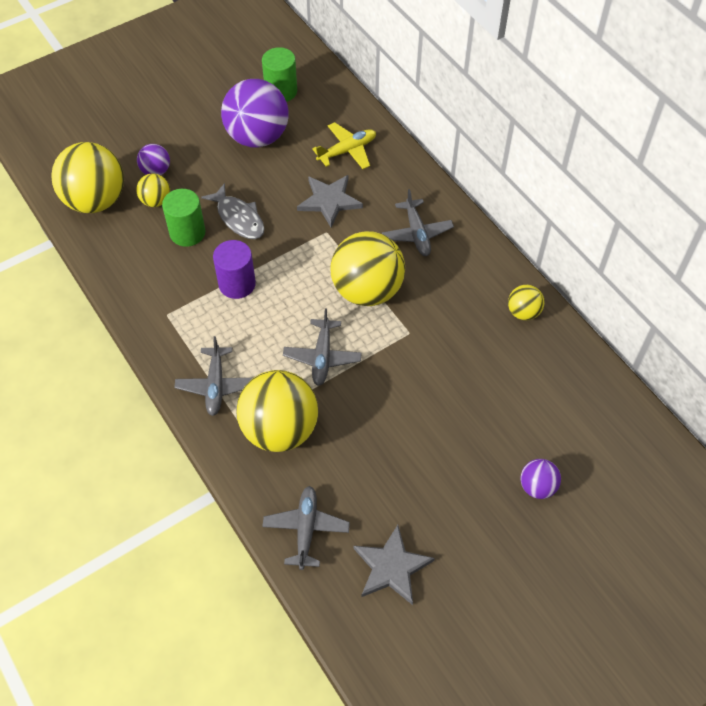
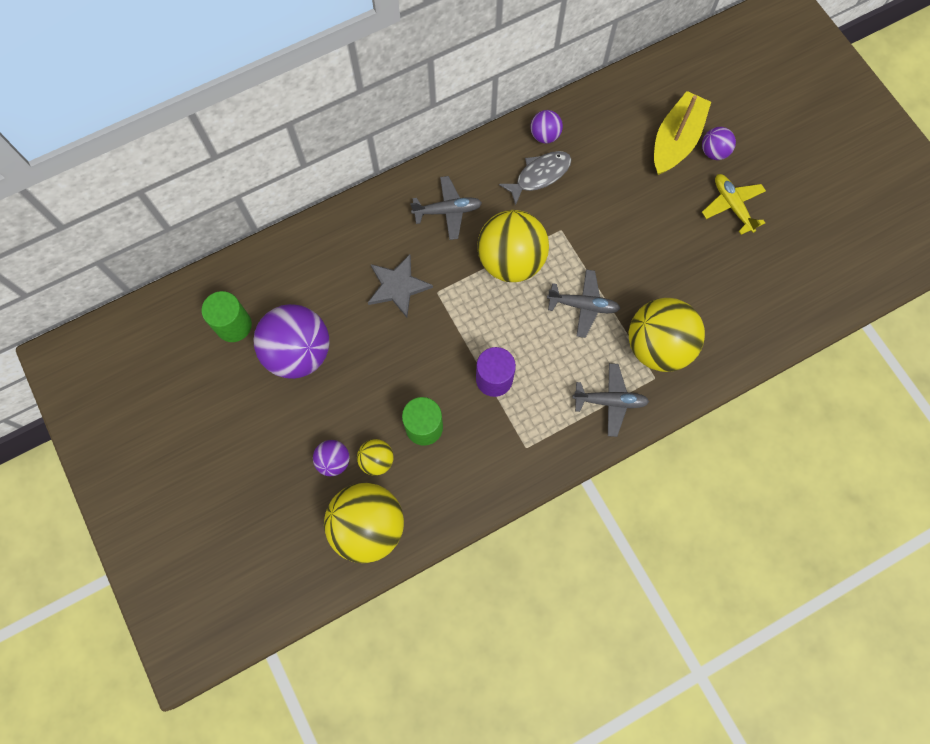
camera: 85 degrees left, 15 degrees up
grey fish [201,183,264,239] -> grey fish moved to [499,151,571,206]
grey plane [262,486,350,570] -> none
yellow plane [312,122,376,169] -> yellow plane moved to [702,174,766,235]
grey star [354,525,435,605] -> none
yellow ball [508,285,545,320] -> purple ball [531,110,563,144]
none -> yellow boat [654,91,711,175]

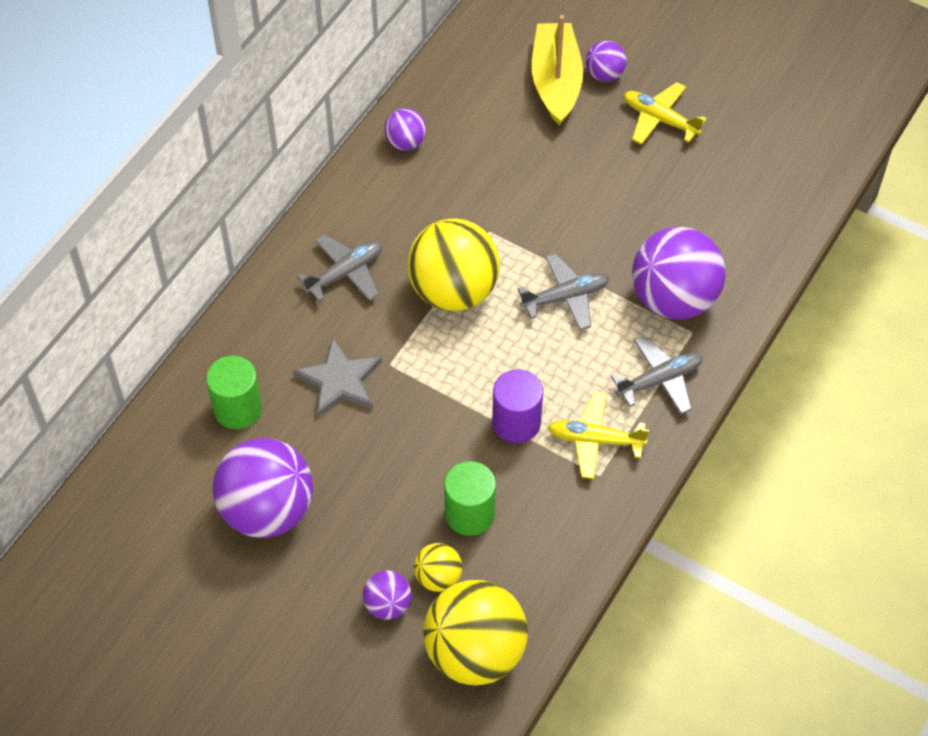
camera: 30 degrees left, 15 degrees down
green cylinder [201,291,252,342] -> green cylinder moved to [206,356,262,429]
grey fish [499,151,571,206] -> none
yellow ball [629,298,705,372] -> purple ball [632,227,726,320]
none -> yellow plane [548,392,649,479]

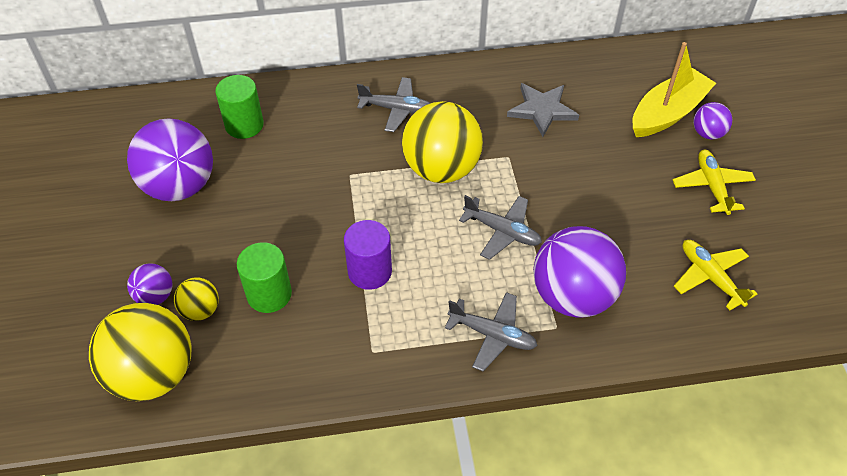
camera: 50 degrees right, 5 degrees down
grey star [293,338,382,418] -> grey star moved to [507,83,579,137]
purple ball [384,108,426,150] -> none
yellow plane [548,392,649,479] -> yellow plane moved to [674,240,757,310]

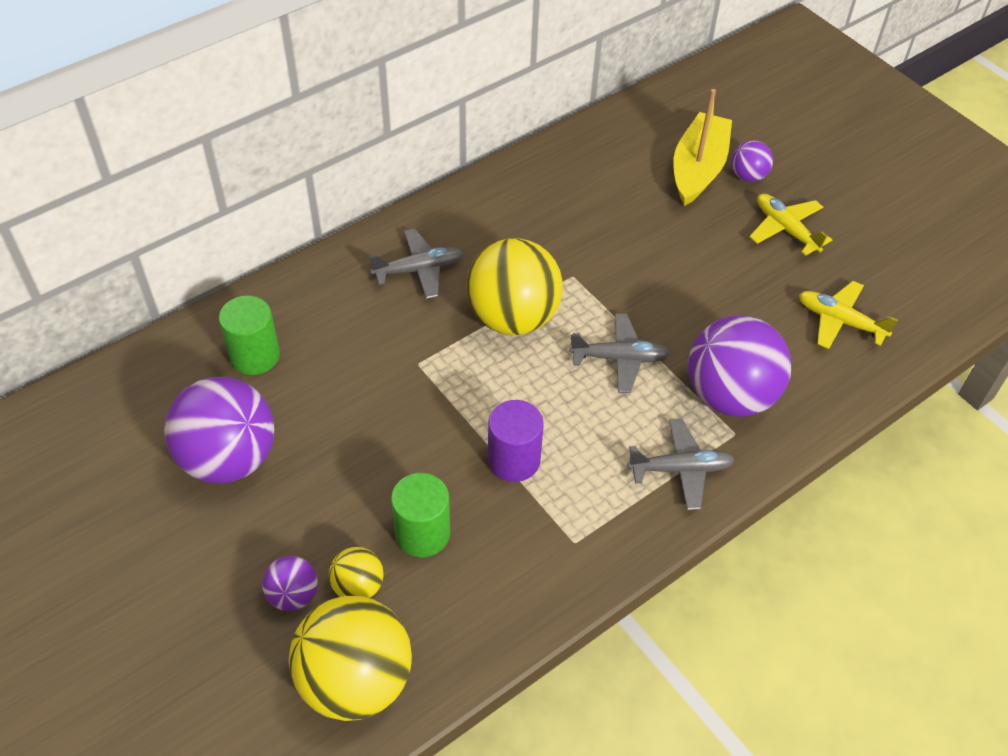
camera: 30 degrees left, 0 degrees up
grey star [507,83,579,137] -> none

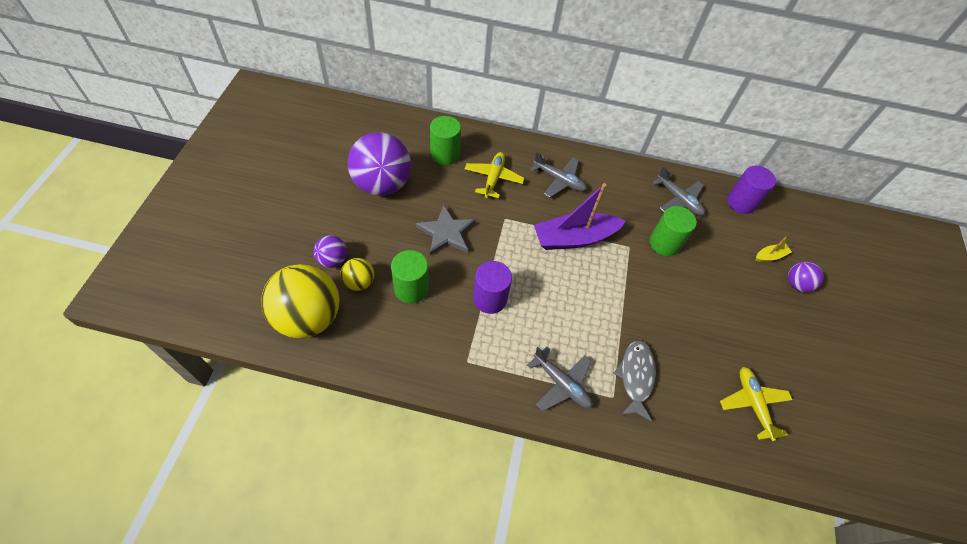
camera: 45 degrees right, 5 degrees up
yellow ball [467,238,563,335] -> purple boat [534,183,626,250]
grey plane [569,314,670,393] -> grey plane moved to [652,166,705,216]
yellow boat [673,89,732,206] -> yellow boat [755,237,792,262], size x0.44
purple ball [688,315,791,417] -> grey fish [614,340,656,422]
yellow plane [749,193,832,256] -> yellow plane moved to [465,152,525,198]
none -> grey star [416,205,475,255]
none -> green cylinder [650,206,696,256]
none -> purple cylinder [727,166,776,214]

